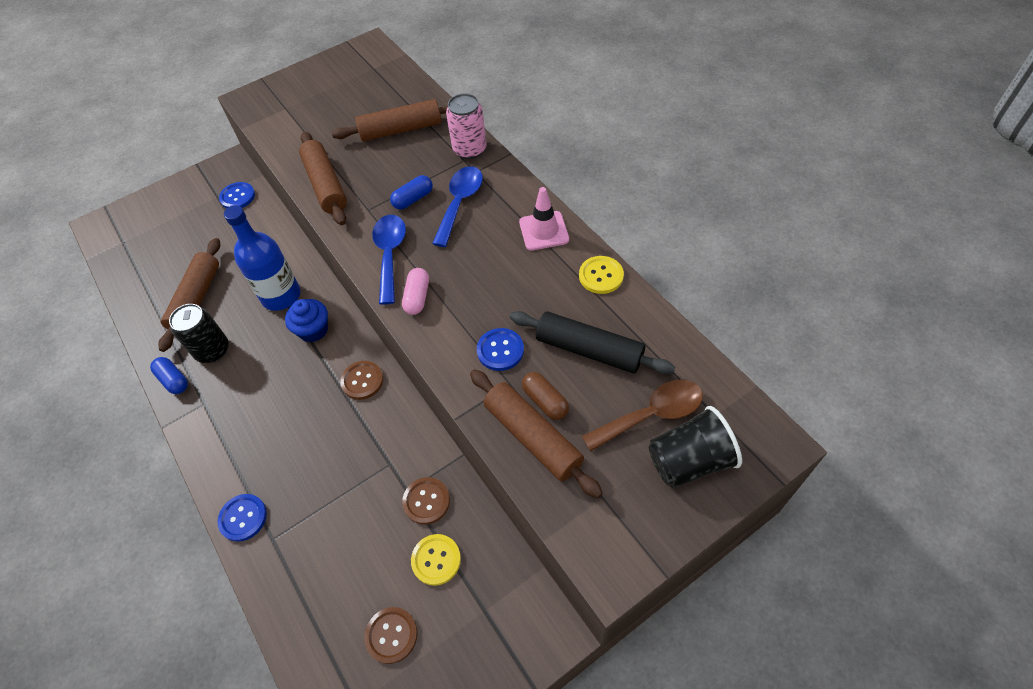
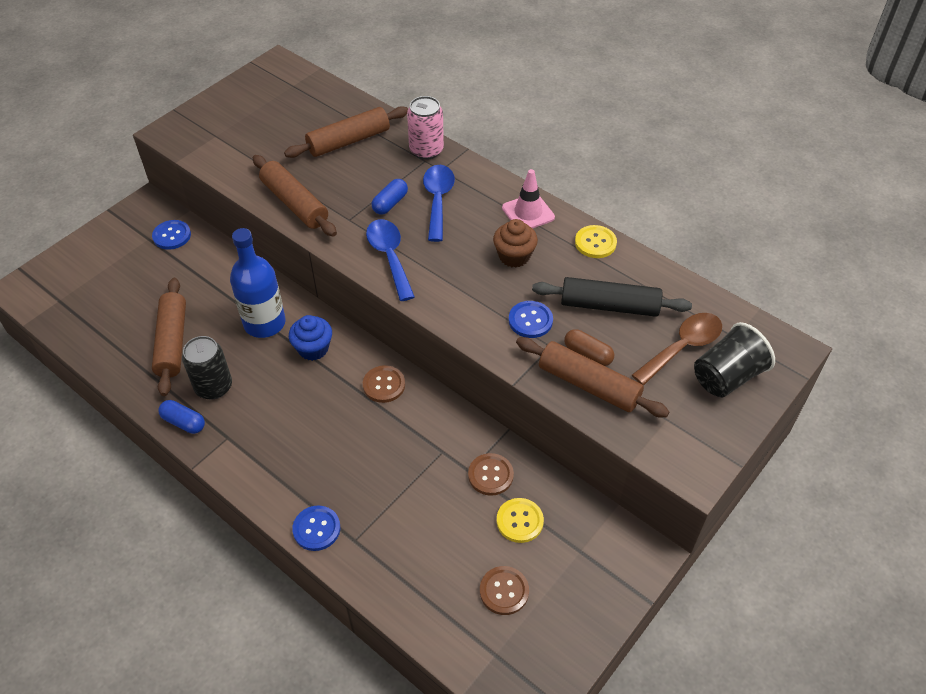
camera: 20 degrees left, 5 degrees down
pink capsule [402,268,429,315] -> none
none -> brown cupcake [493,219,538,268]

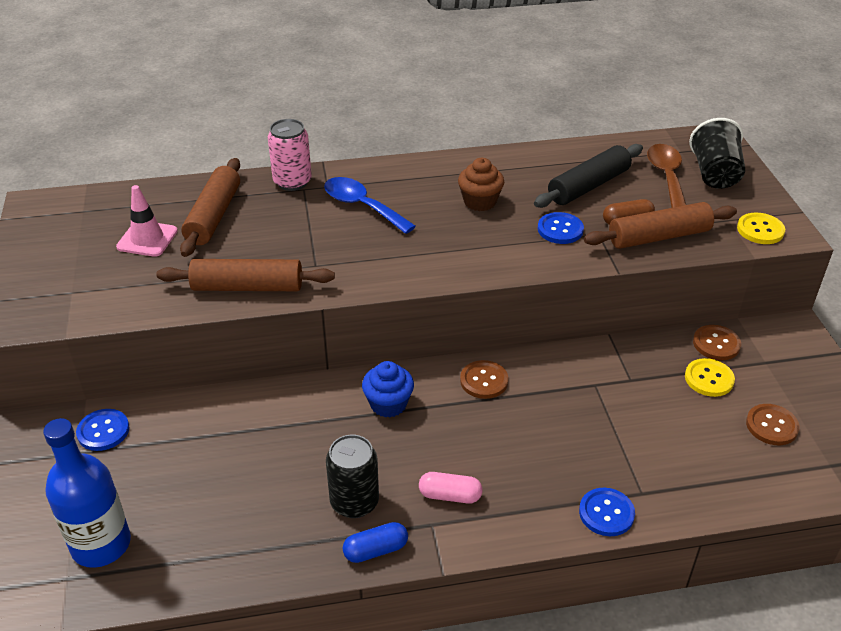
camera: 50 degrees left, 10 degrees down
brown rolling pin [152,278,186,396] -> none
blue bottle [230,228,286,338] -> blue bottle moved to [43,418,131,568]
blue spoon [366,219,415,301] -> none
blue capsule [371,179,408,215] -> none
brown button [468,453,514,496] -> brown button moved to [693,325,741,360]
pink traffic cone [502,169,555,229] -> pink traffic cone moved to [116,185,178,257]
yellow button [575,225,617,258] -> yellow button moved to [737,213,785,244]
none -> pink capsule [419,472,483,503]

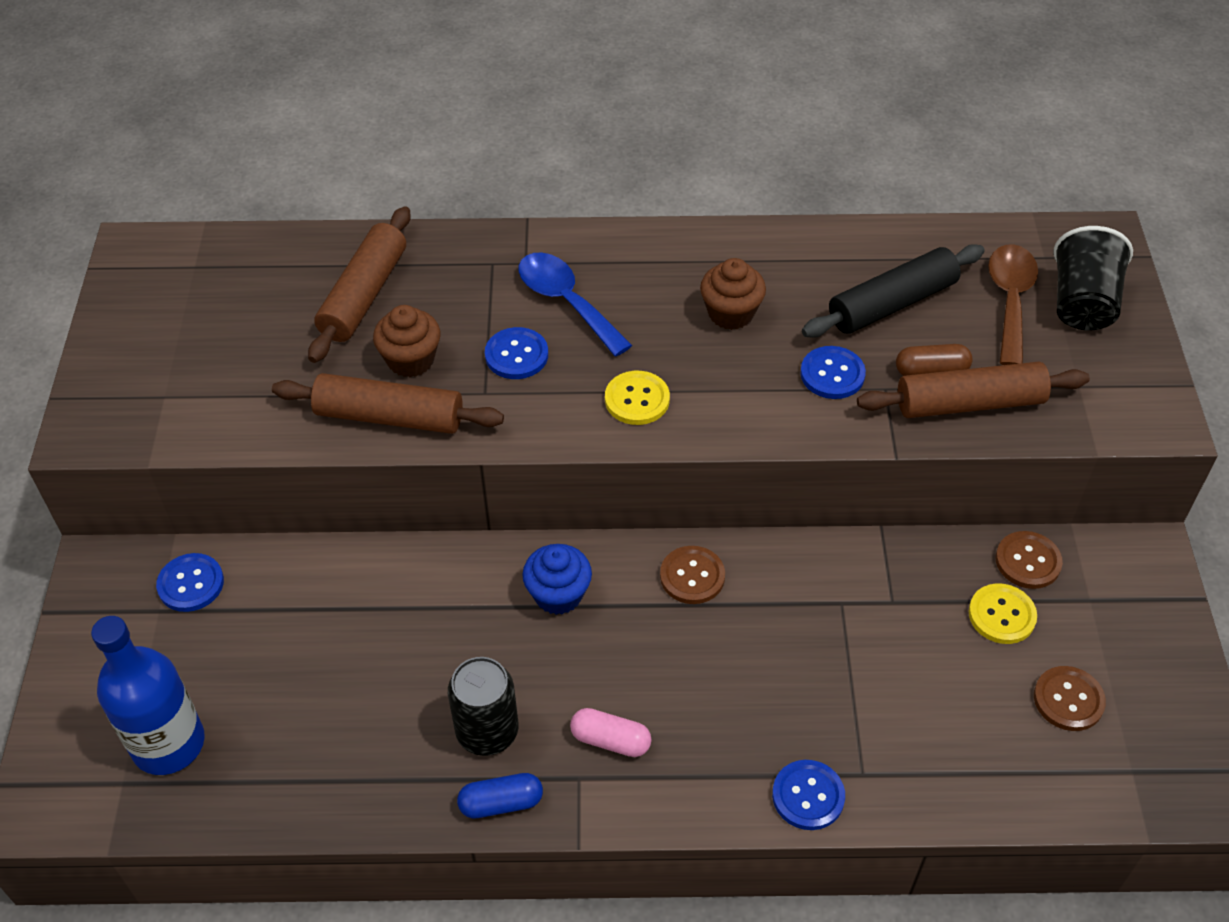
camera: 10 degrees right, 10 degrees up
pink traffic cone [116,185,178,257] -> none
pink can [268,119,312,191] -> none
yellow button [737,213,785,244] -> yellow button moved to [605,371,670,425]
none -> brown cupcake [373,305,440,377]
none -> blue button [485,327,548,379]

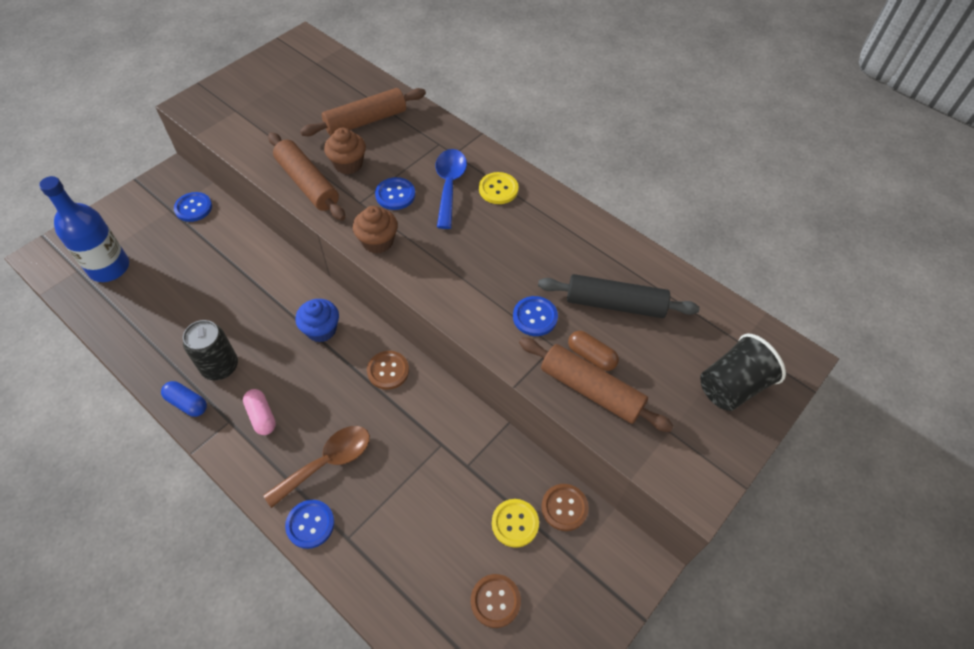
camera: 40 degrees right, 5 degrees up
yellow button [605,371,670,425] -> yellow button moved to [479,172,519,204]
brown cupcake [700,258,766,330] -> brown cupcake moved to [353,206,398,253]
brown spoon [988,244,1038,365] -> brown spoon moved to [263,426,370,508]

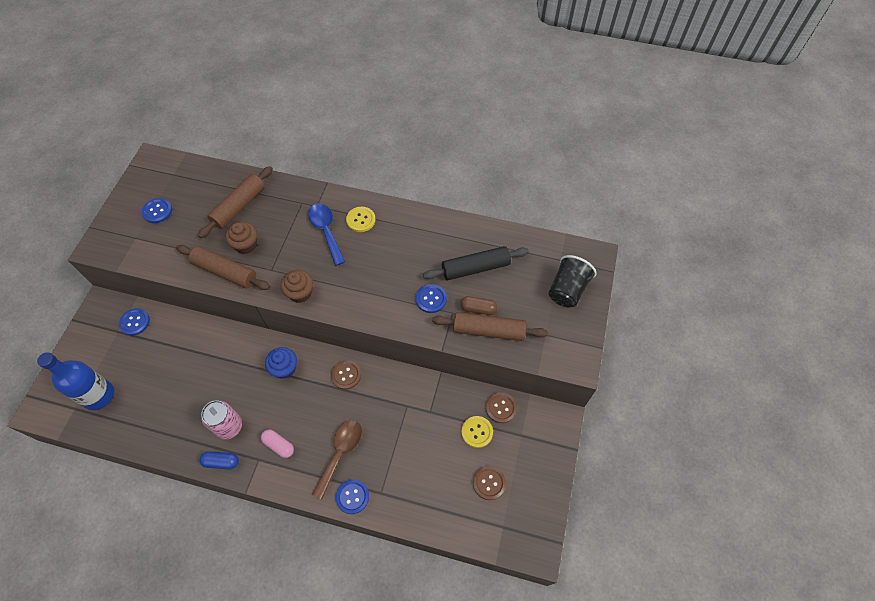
camera: 25 degrees left, 5 degrees up
black can [183,320,238,380] -> pink can [201,401,242,439]
blue button [375,177,415,210] -> blue button moved to [142,198,172,223]

